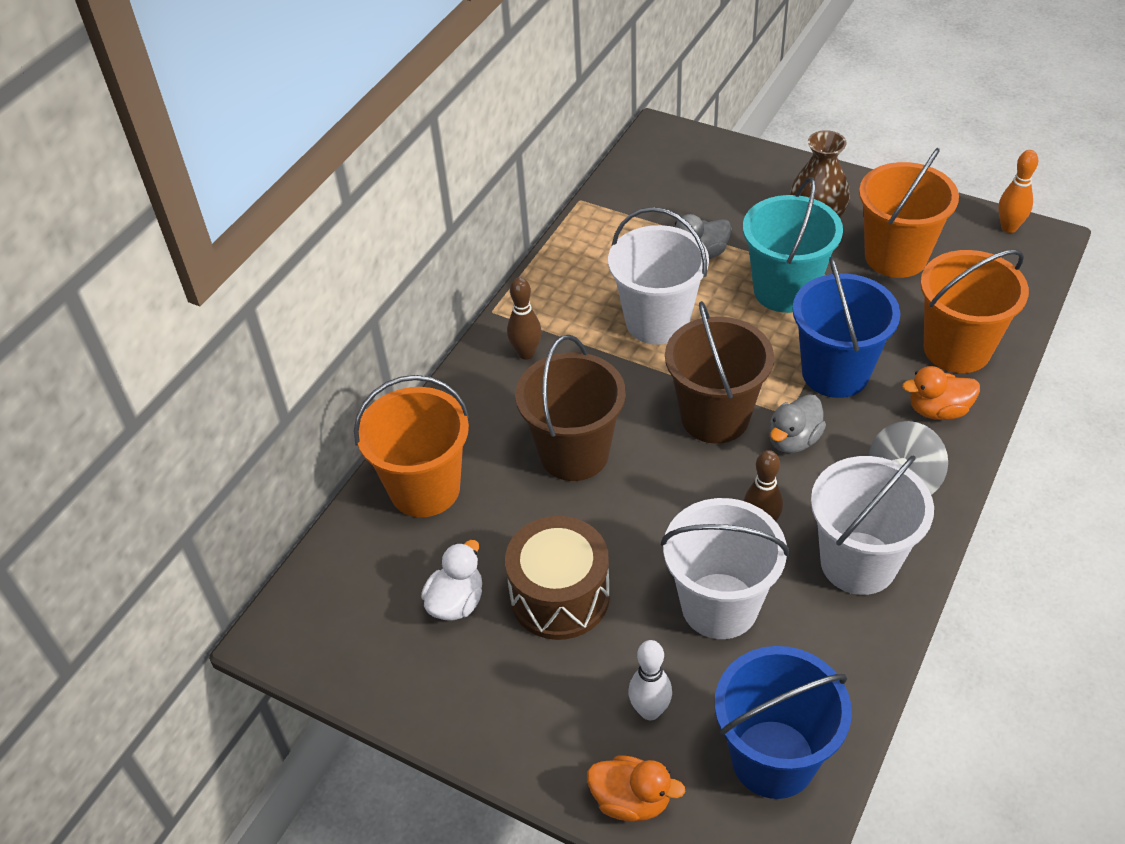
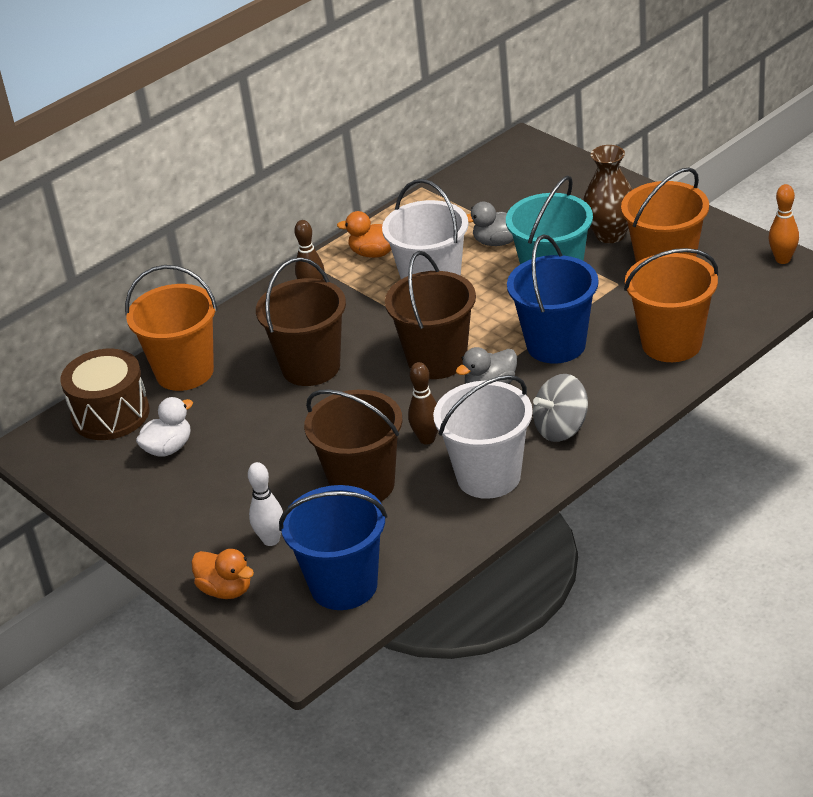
camera: 20 degrees right, 10 degrees down
brown drum [505,516,610,640] -> brown drum moved to [60,349,150,440]
white bucket [661,498,789,639] -> brown bucket [304,389,402,502]
orange duck [902,366,980,420] -> orange duck moved to [337,211,391,258]

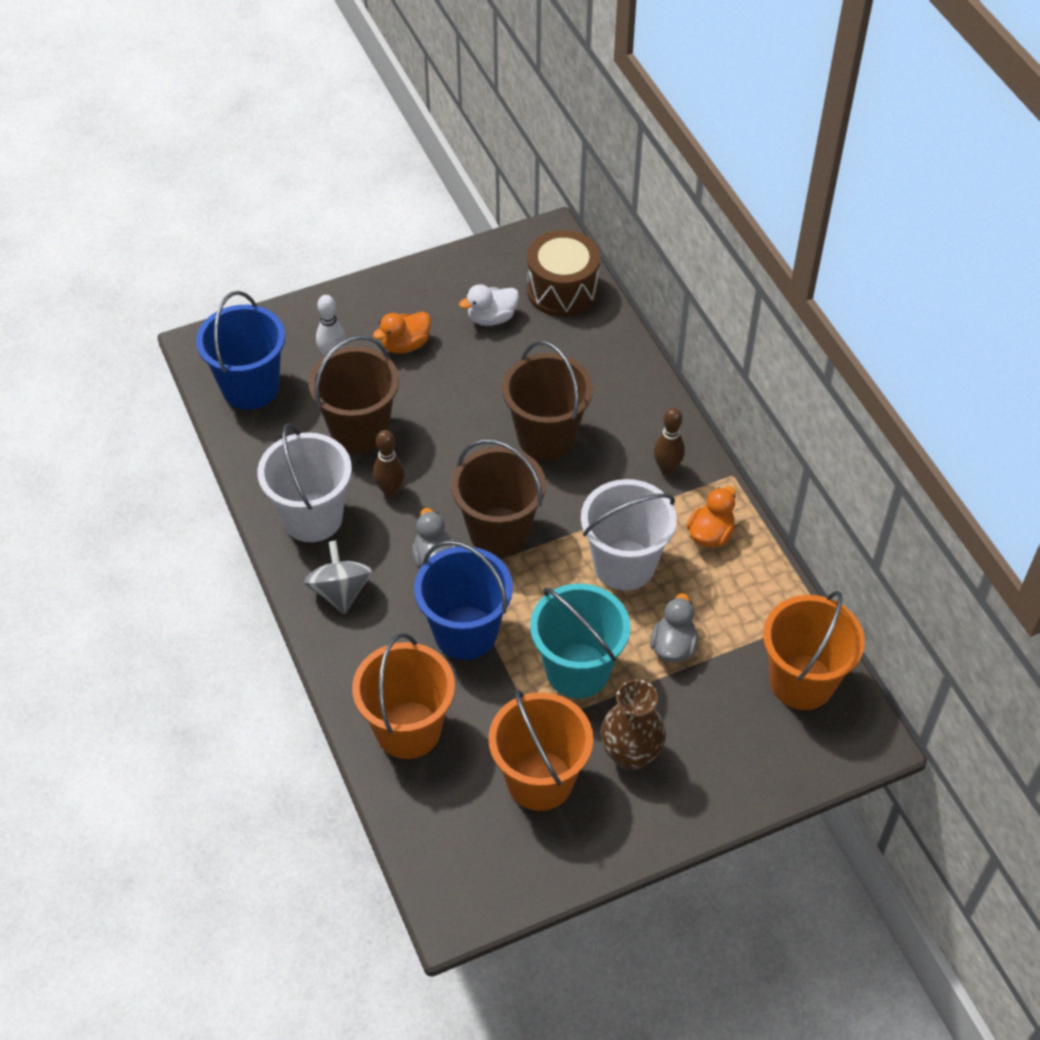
camera: 105 degrees right, 15 degrees up
orange bucket [125,265,218,391] -> orange bucket moved to [763,591,865,710]
white duck [136,397,193,457] -> white duck turned 90 degrees clockwise [459,284,519,326]
orange duck [191,549,254,599] -> orange duck moved to [373,312,431,354]
orange bowling pin [769,184,799,264] -> none

